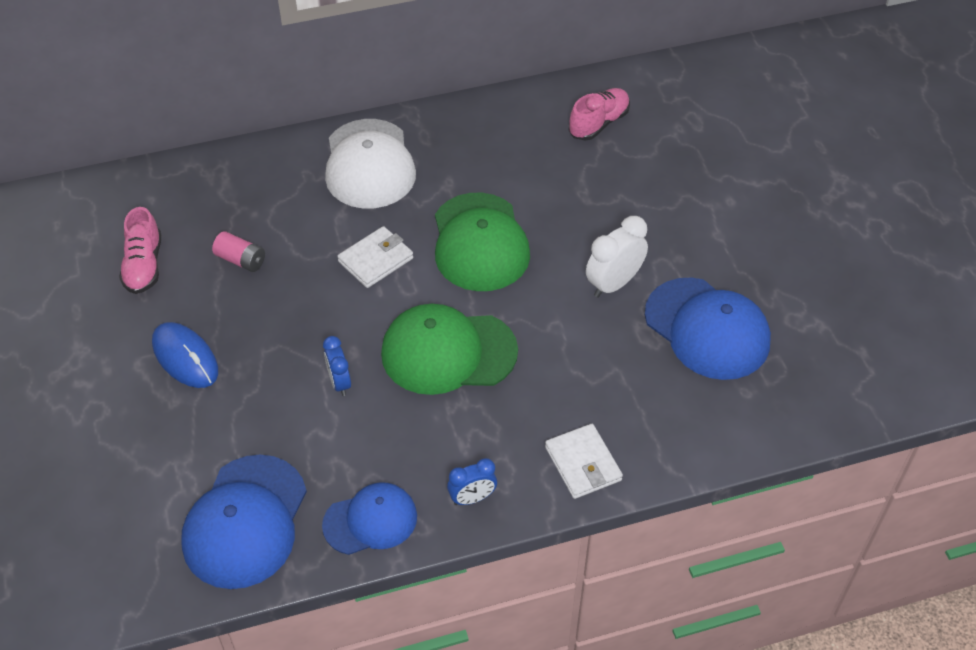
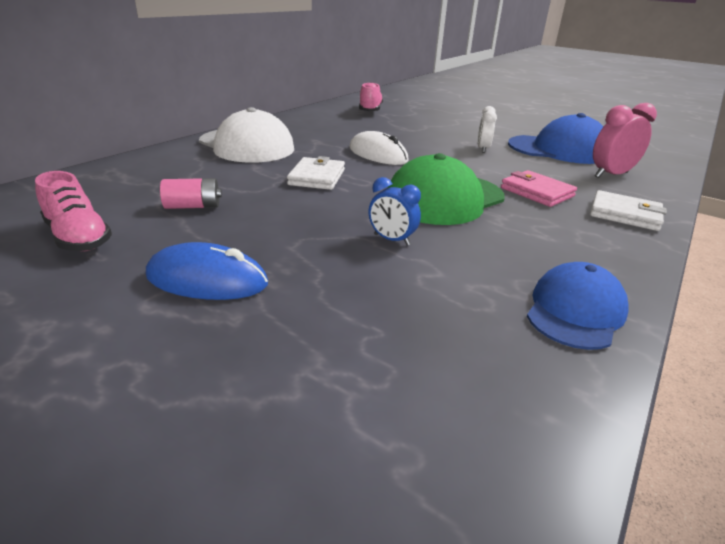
camera: 40 degrees left, 20 degrees down
blue cap [181,455,307,589] -> none
green cap [435,193,530,291] -> white mouse [349,131,408,165]
blue clock [447,458,497,505] -> none
white clock [586,216,648,298] -> white clock [478,106,497,153], size x0.64
none -> pink wallet [501,170,577,207]
none -> pink clock [593,103,657,178]

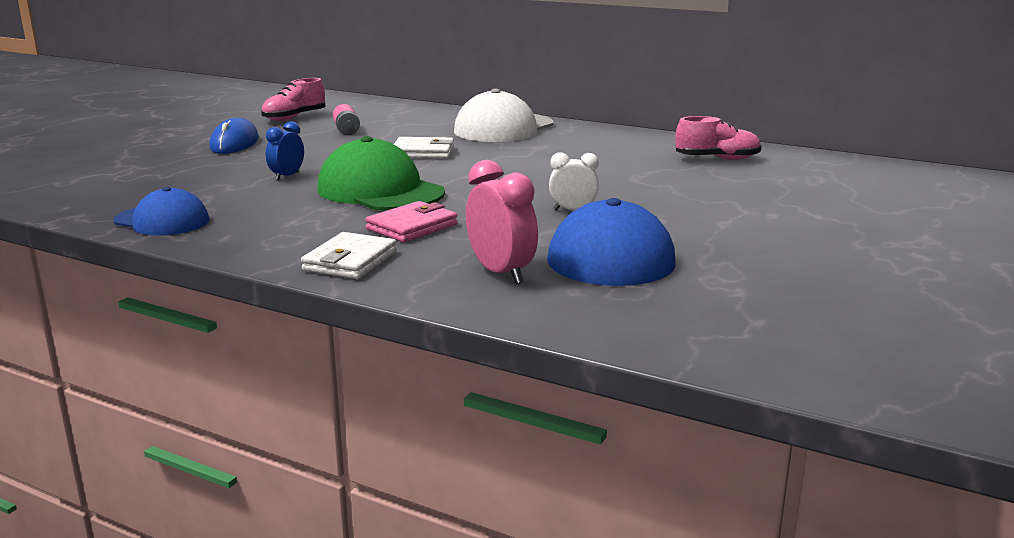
camera: 85 degrees right, 10 degrees down
white mouse [349,131,408,165] -> none

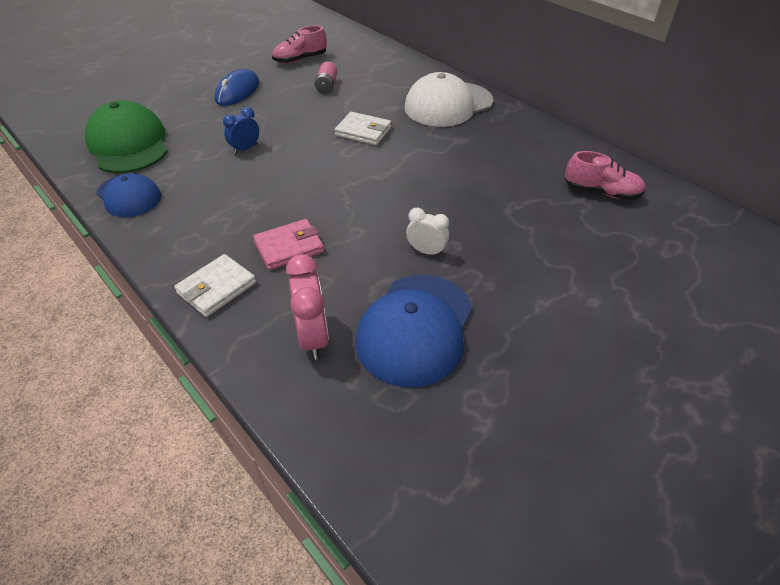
camera: 20 degrees right, 25 degrees up
green cap [317,136,445,211] -> green cap moved to [85,100,167,173]

